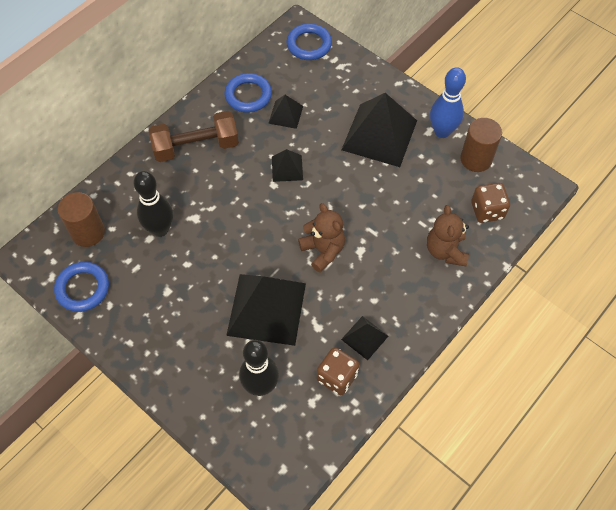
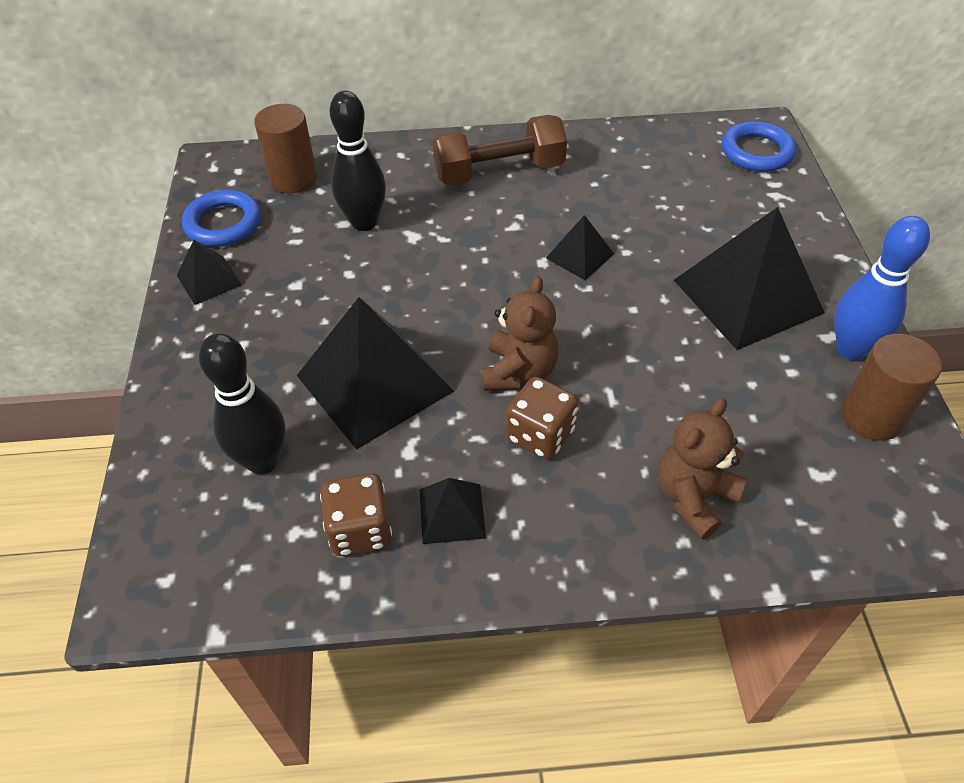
camera: 45 degrees right, 10 degrees down
brown dumbbell [149,111,239,162] -> brown dumbbell turned 45 degrees counterclockwise [432,115,567,186]
blue ring [224,73,272,113] -> none
black pyramid [268,95,303,129] -> black pyramid moved to [177,240,242,305]
brown dice [471,183,510,223] -> brown dice moved to [506,377,578,460]

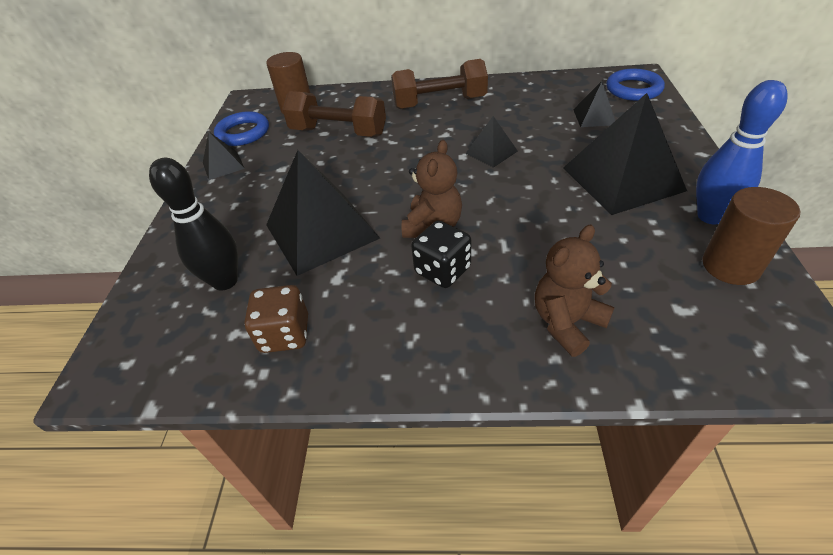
camera: 10 degrees right, 5 degrees down
black bowling pin [330,91,386,231] -> brown dumbbell [282,91,386,137]
black pyramid [420,478,486,544] -> black pyramid moved to [573,81,615,127]
brown dice [506,377,578,460] -> black dice [411,221,471,288]

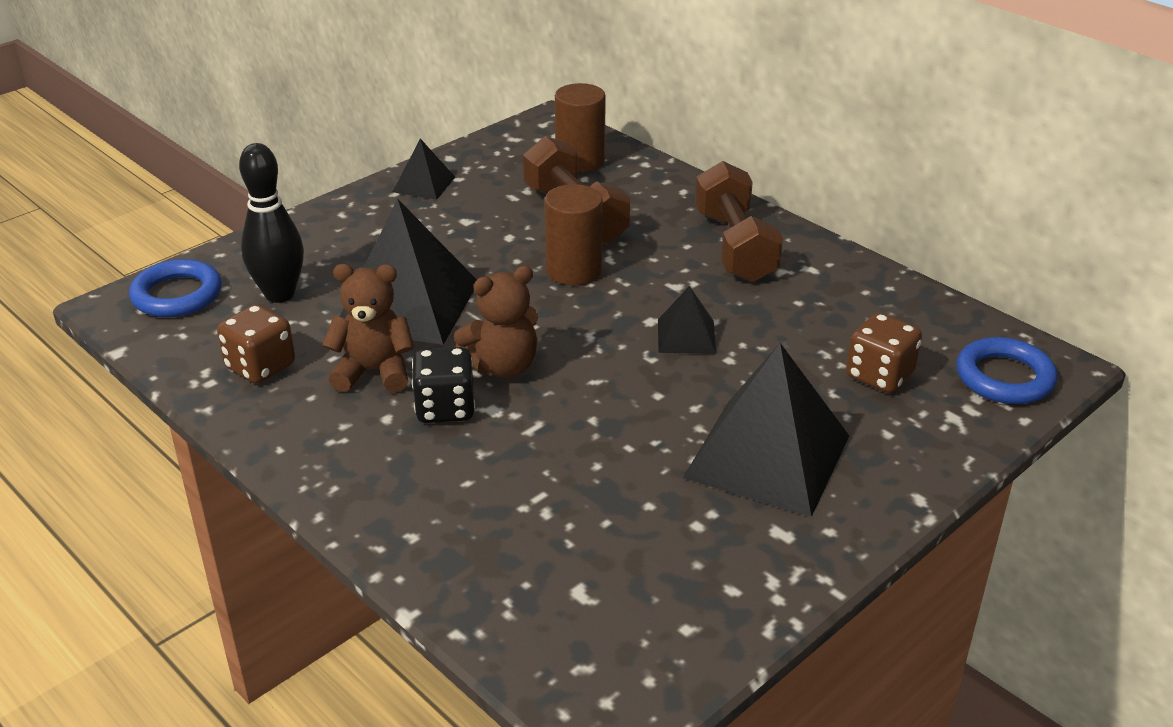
camera: 40 degrees right, 10 degrees down
blue ring [214,111,269,146] -> blue ring moved to [129,259,222,317]
brown dumbbell [391,59,488,109] -> brown dumbbell turned 45 degrees clockwise [695,161,783,282]
brown teddy bear [535,225,615,357] -> brown teddy bear moved to [322,264,414,393]
black pyramid [573,81,615,127] -> brown dice [846,313,922,393]
blue bowling pin [696,80,788,224] -> none
brown cylinder [702,187,800,285] -> brown cylinder moved to [545,184,603,285]

